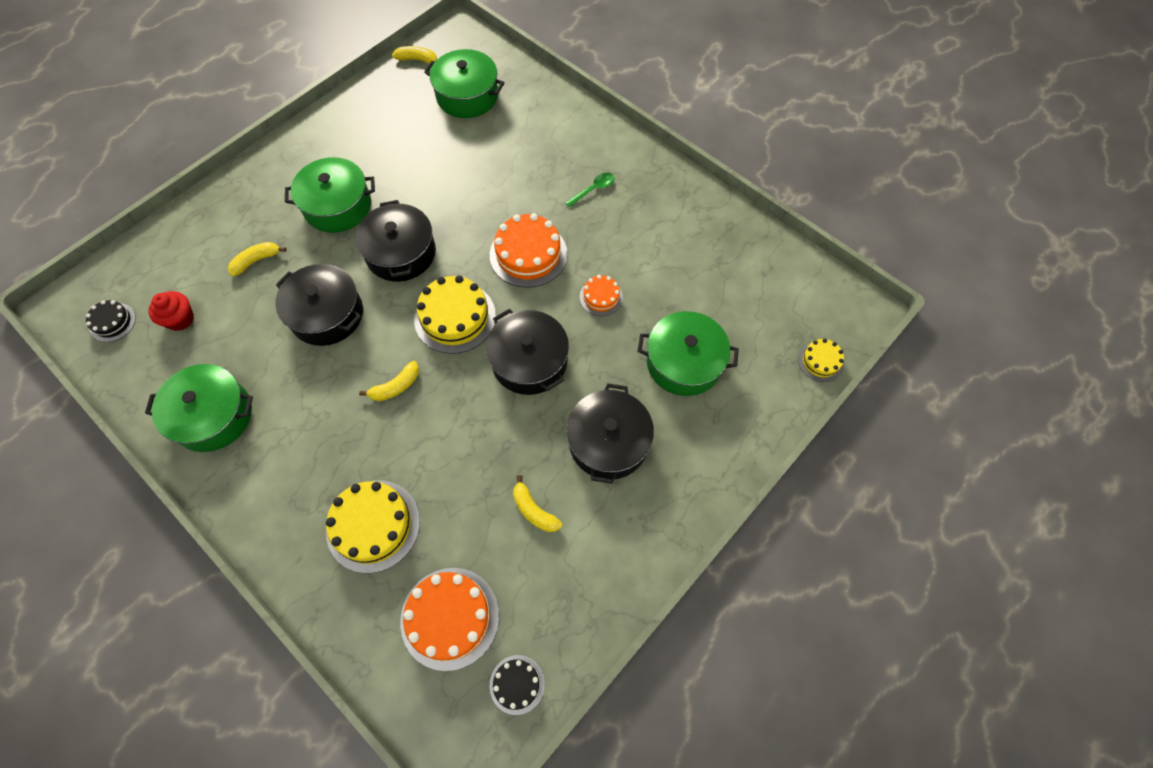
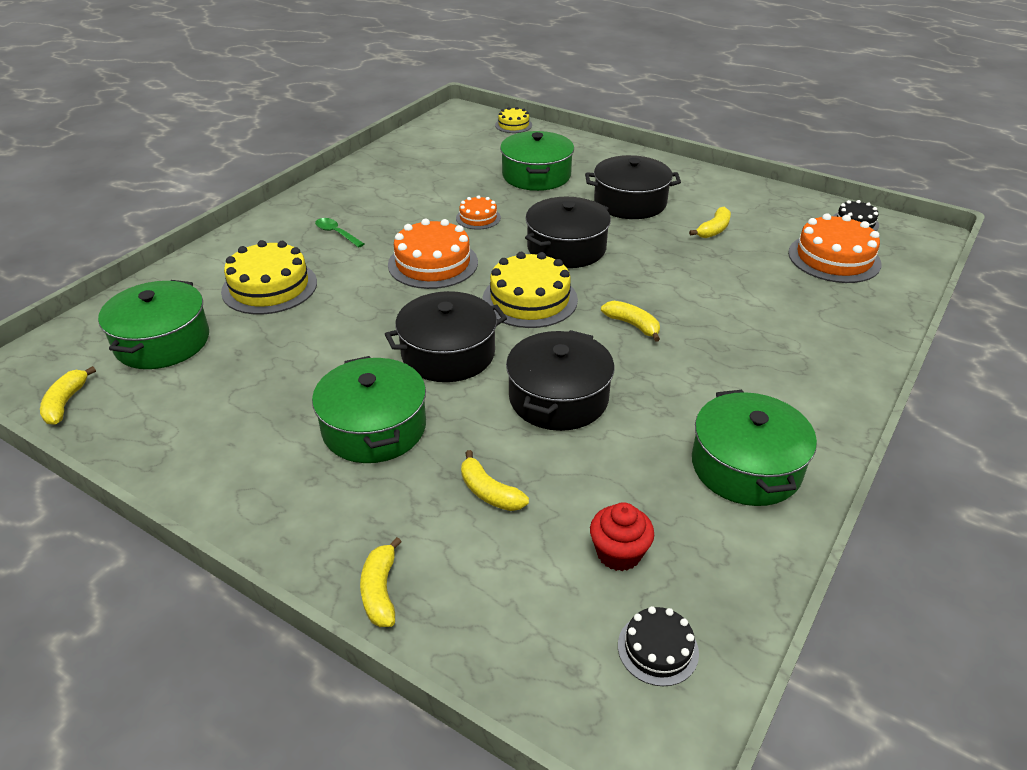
camera: 100 degrees left, 25 degrees down
yellow cake [326,481,420,573] -> yellow cake moved to [221,240,317,315]
none -> yellow banana [360,537,402,627]

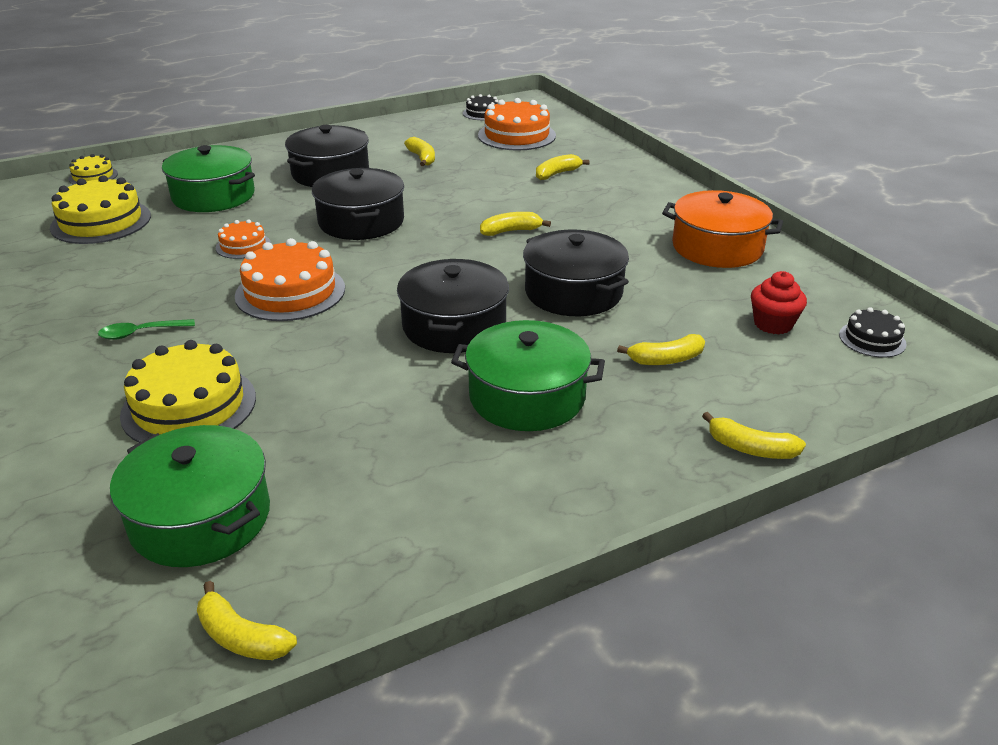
camera: 60 degrees left, 5 degrees down
yellow cake [482,252,578,328] -> yellow cake moved to [50,175,151,244]
green pot [692,390,817,506] -> orange pot [662,190,783,268]
none -> yellow banana [536,154,589,180]

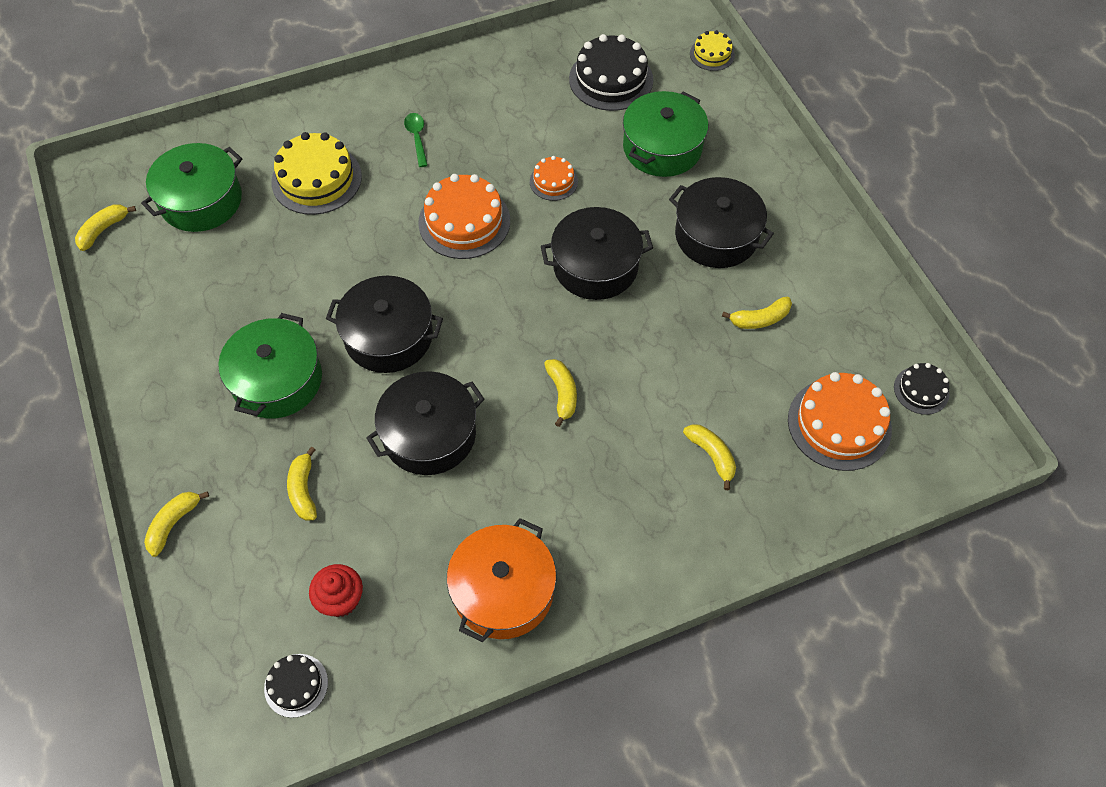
camera: 95 degrees right, 25 degrees up
yellow cake [50,175,151,244] -> black cake [569,34,653,111]

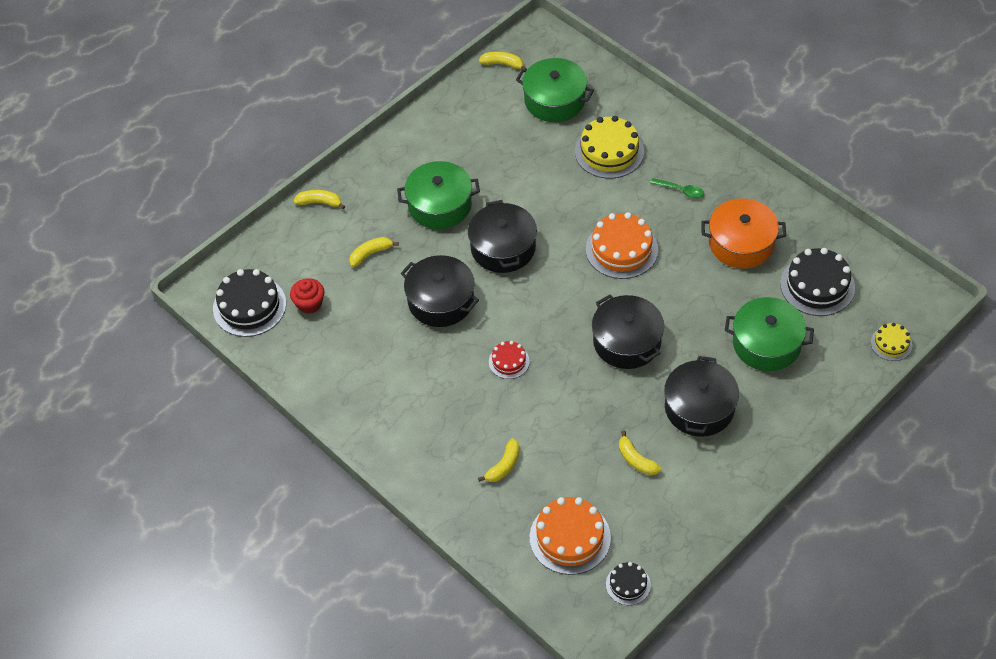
camera: 70 degrees right, 5 degrees down
black cake [264,654,328,718] -> black cake [213,269,286,337], size x1.85
green spoon [404,113,428,167] -> green spoon turned 60 degrees clockwise [650,178,704,199]
orange pot [447,518,557,643] -> orange pot moved to [701,198,786,269]
orange cake [530,156,578,201] -> none
yellow banana [544,359,577,427] -> red cake [489,341,530,379]

